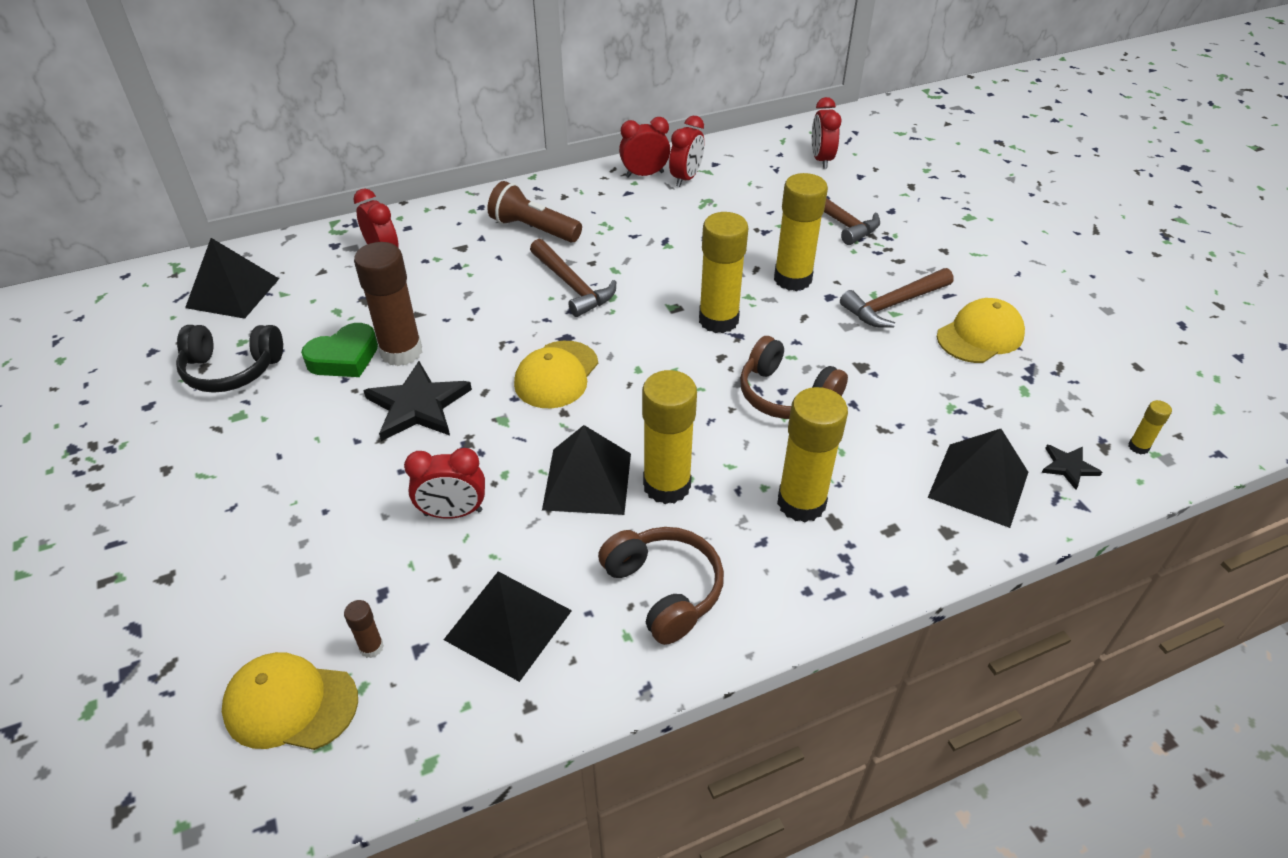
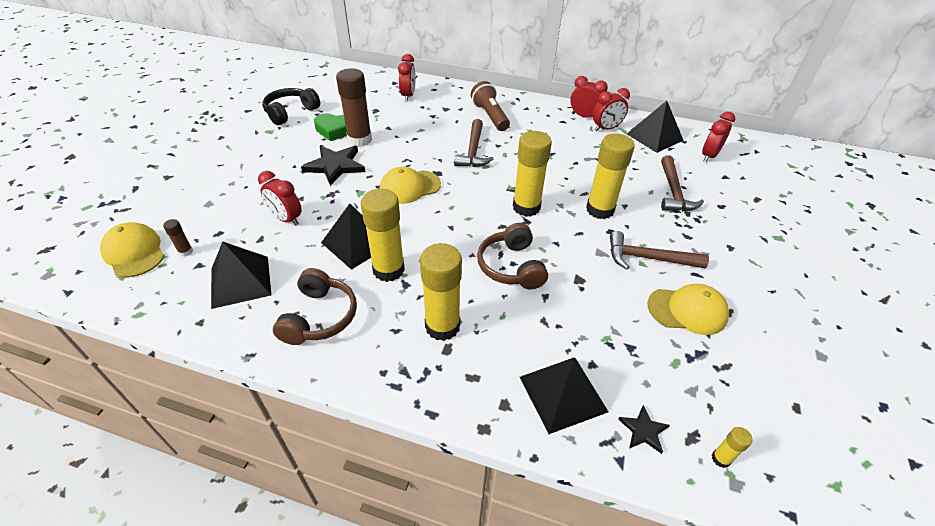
camera: 40 degrees right, 0 degrees up
black headphones [176,325,283,393] -> black headphones turned 90 degrees clockwise [262,88,320,125]
black pyramid [185,238,279,319] -> black pyramid moved to [627,101,684,153]

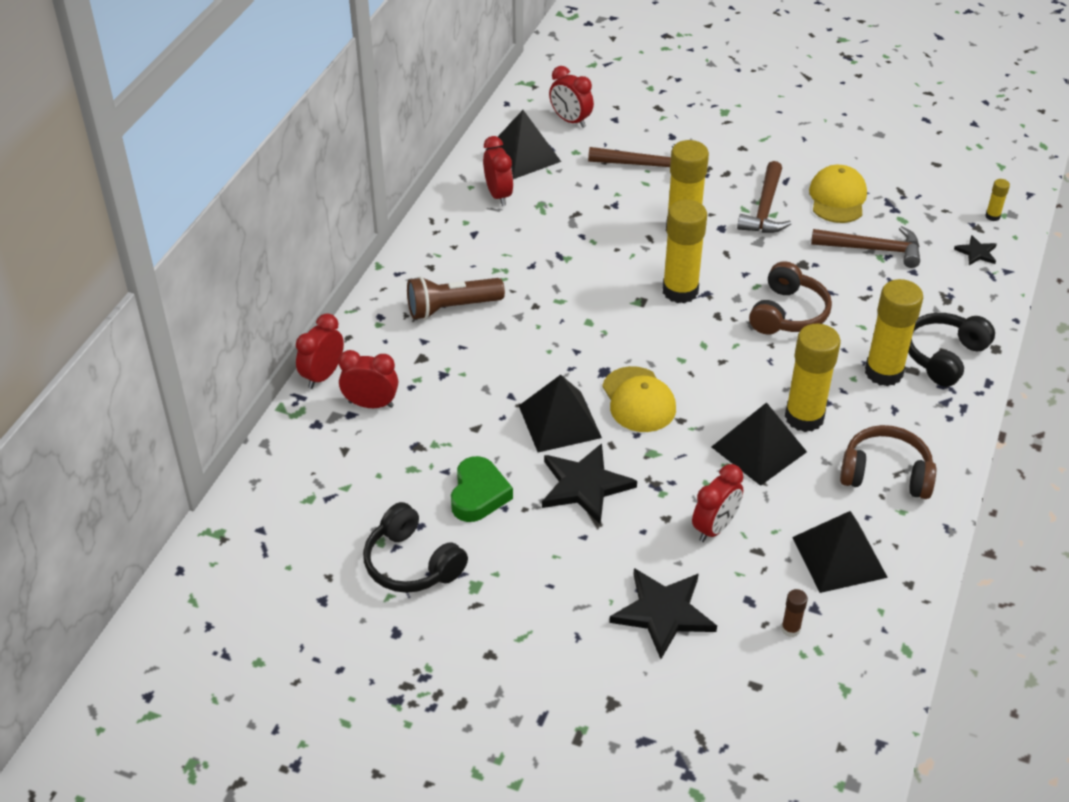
camera: 85 degrees left, 0 degrees up
yellow cap [100,222,165,277] -> none
brown glue stick [336,68,372,147] -> none
brown hammer [454,119,493,167] -> brown hammer moved to [811,226,920,268]
brown headphones [477,223,548,289] -> brown headphones turned 60 degrees counterclockwise [749,261,832,335]
black pyramid [520,357,609,434] -> black pyramid moved to [519,375,602,452]
red clock [570,76,608,118] -> red clock moved to [296,313,344,389]
none -> black star [609,568,717,659]
none -> black headphones [908,313,995,387]

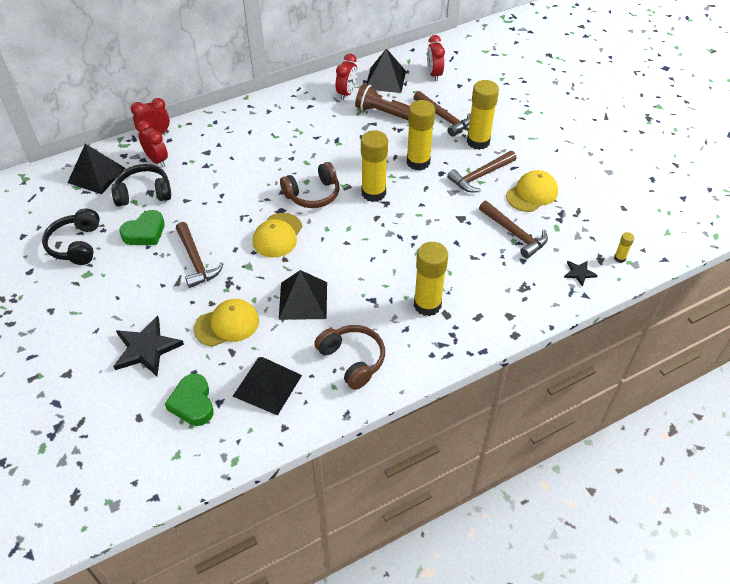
camera: 40 degrees right, 5 degrees up
brown flashlight [407,276,505,320] -> brown flashlight moved to [355,84,410,120]
black pyramid [519,375,602,452] -> black pyramid moved to [67,144,125,194]
black star [542,443,637,524] -> brown hammer [176,222,224,288]
red clock [692,464,743,542] -> yellow cap [193,299,259,347]
brown headphones [749,261,832,335] -> brown headphones moved to [280,162,340,208]
brown glue stick [781,589,808,637] -> green heart [165,374,214,426]
yellow glue stick [785,324,841,432] -> yellow glue stick moved to [467,80,499,150]
black headphones [908,313,995,387] -> black headphones moved to [112,164,171,207]

